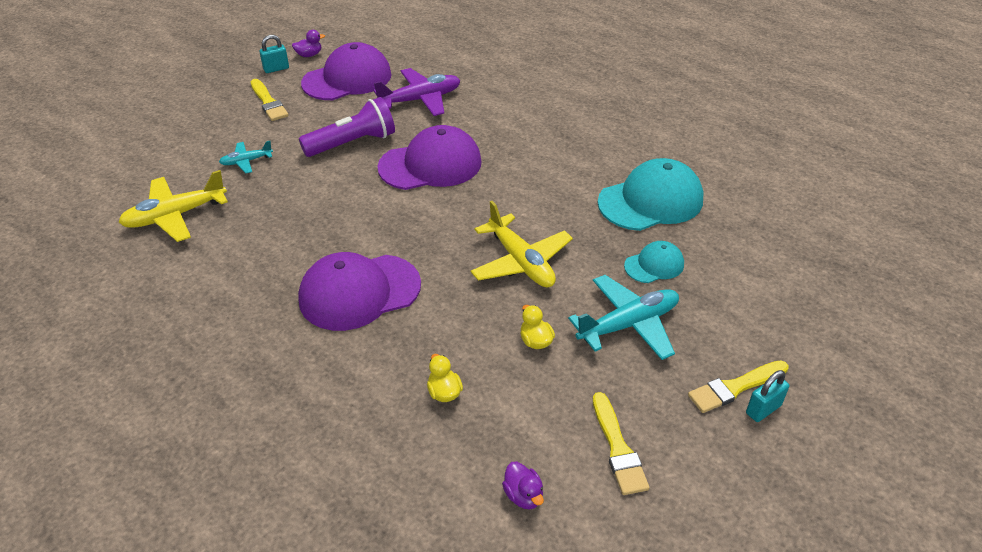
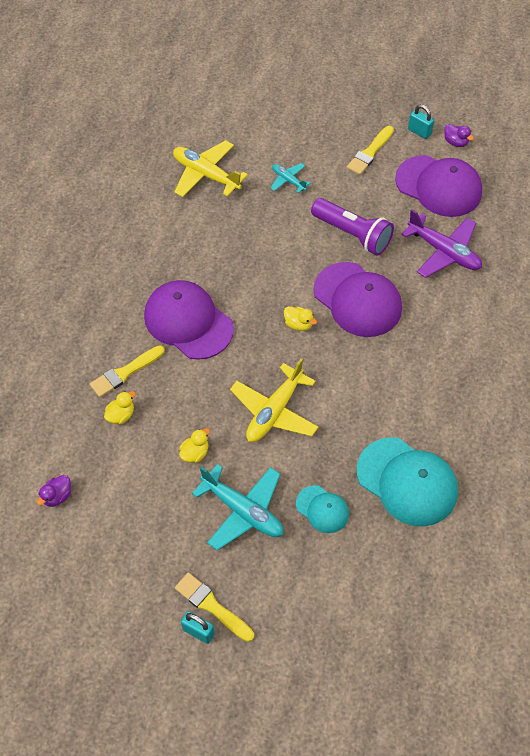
camera: 65 degrees right, 15 degrees up
yellow brush [593,392,650,495] -> yellow brush moved to [90,345,165,397]
none -> yellow duck [284,306,317,331]

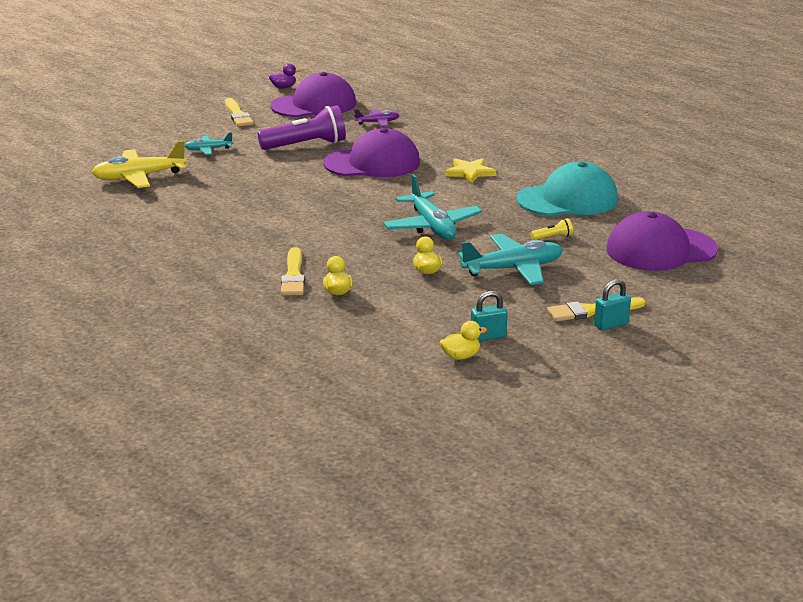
camera: 55 degrees left, 30 degrees down
purple duck [37,475,71,507] -> none
purple cap [144,280,234,360] -> purple cap moved to [606,211,718,271]
yellow plane [230,358,318,442] -> turquoise plane [383,174,482,239]
yellow duck [284,306,317,331] -> yellow duck moved to [440,321,487,360]
turquoise cap [296,485,349,533] -> yellow flashlight [531,218,573,240]
purple plane [401,209,482,278] -> purple plane [354,109,399,127], size x0.54
turquoise padlock [408,105,434,139] -> turquoise padlock moved to [471,291,508,341]
none -> yellow star [445,158,496,184]

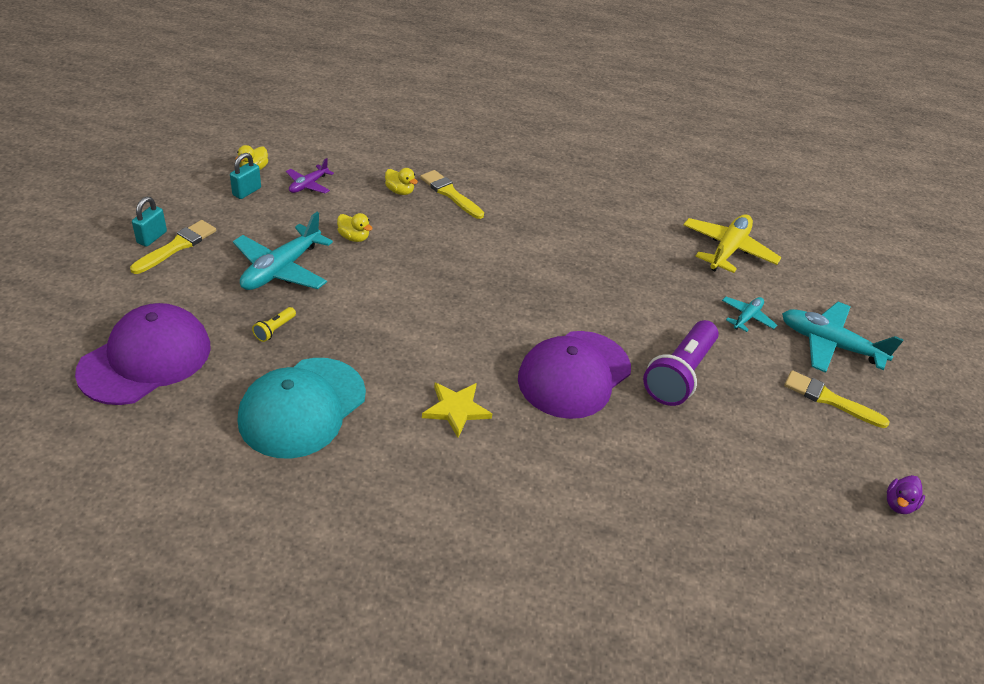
camera: 135 degrees right, 15 degrees up
purple cap [270,72,356,117] -> none
purple plane [354,109,399,127] -> purple plane moved to [286,158,334,193]
turquoise plane [383,174,482,239] -> turquoise plane moved to [782,302,903,373]

